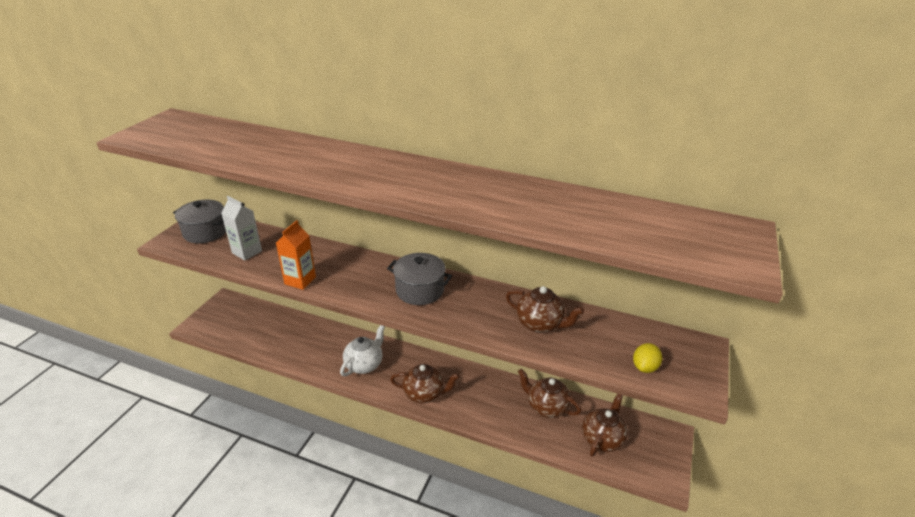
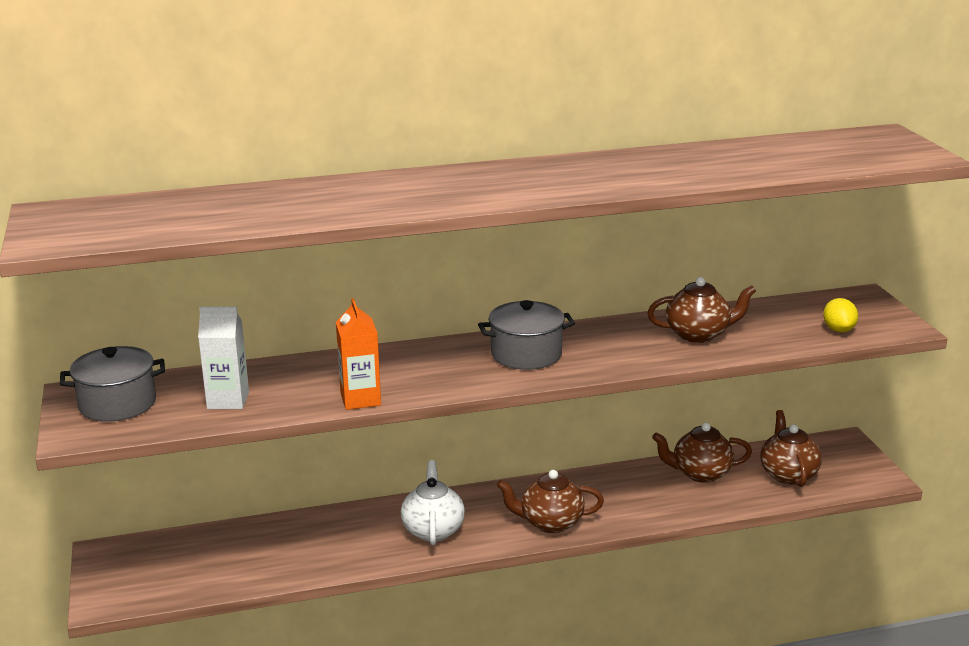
camera: 35 degrees left, 10 degrees down
brown teapot [390,364,460,403] -> brown teapot turned 150 degrees counterclockwise [497,470,604,533]

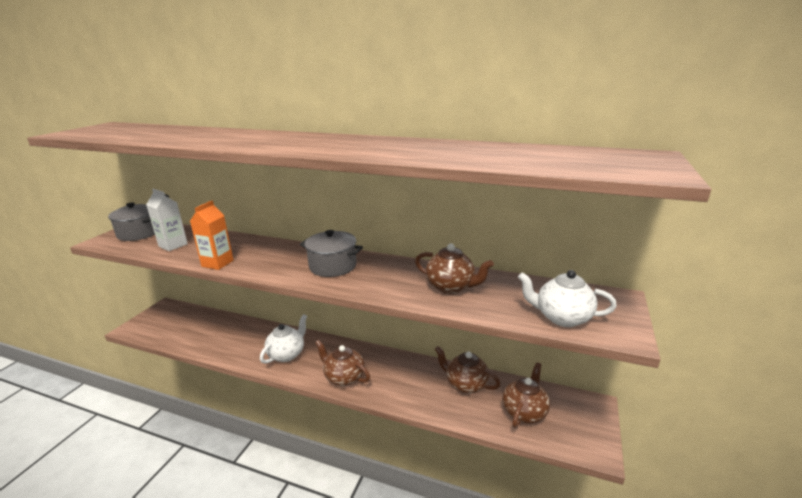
camera: 35 degrees right, 0 degrees up
yellow lemon [823,298,858,332] -> white teapot [518,270,617,327]

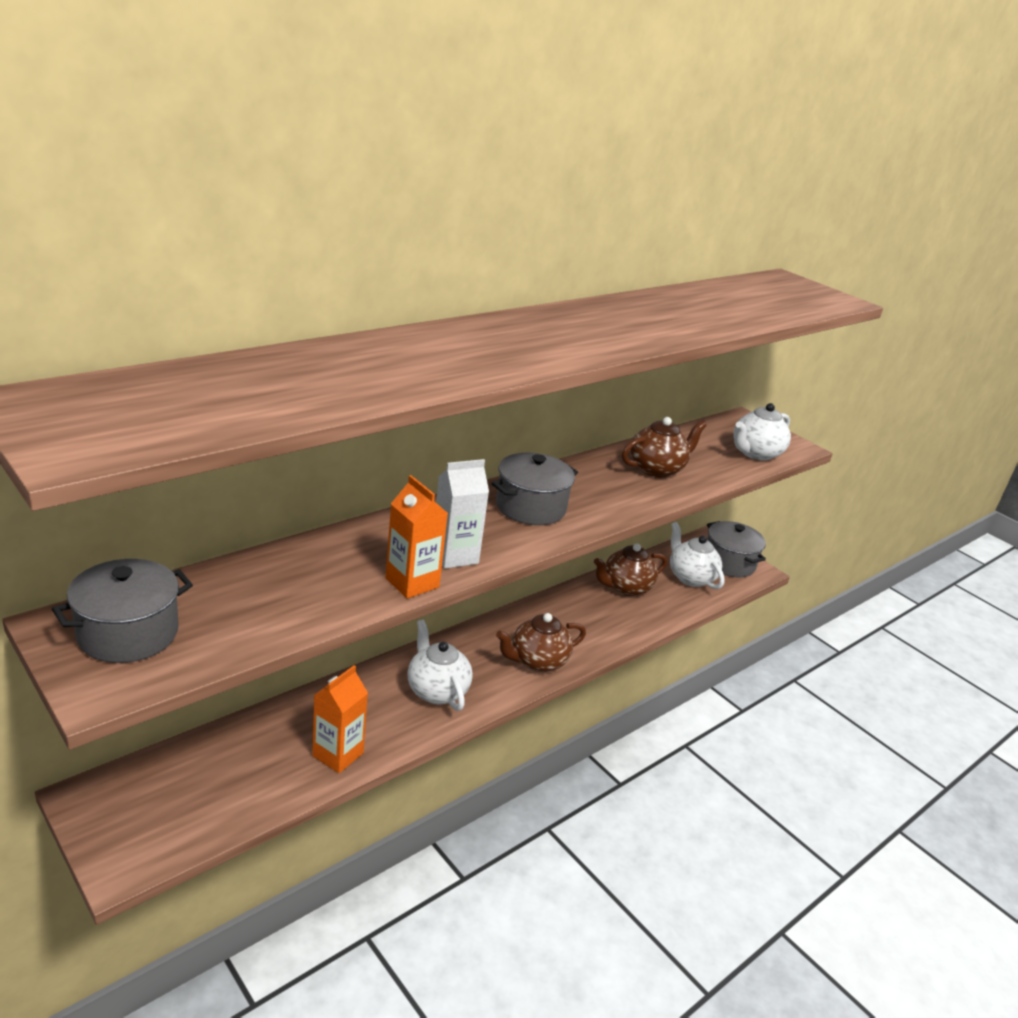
camera: 65 degrees left, 5 degrees up
white carton [146,189,188,251] -> white carton moved to [436,459,489,569]
brown teapot [502,362,550,428] -> white teapot [670,522,725,589]
none -> orange carton [312,665,368,773]
none -> grey pot [707,521,766,577]

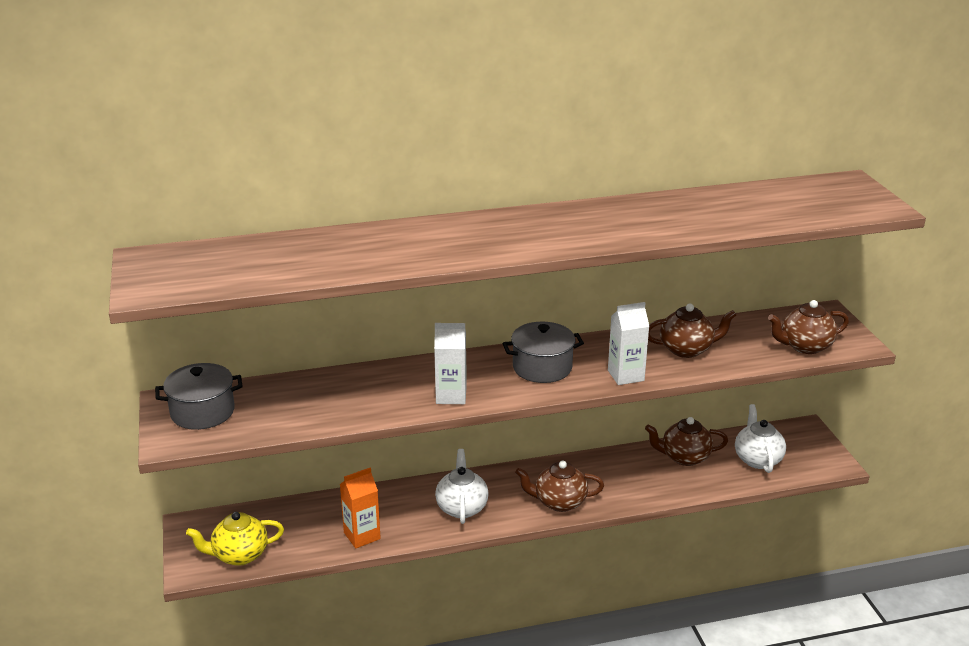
camera: 30 degrees right, 0 degrees up
orange carton [386,475,448,599] -> none
grey pot [707,521,766,577] -> none
white teapot [733,403,791,461] -> brown teapot [768,300,849,354]
none -> yellow teapot [186,512,284,566]
none -> white carton [608,302,649,385]

